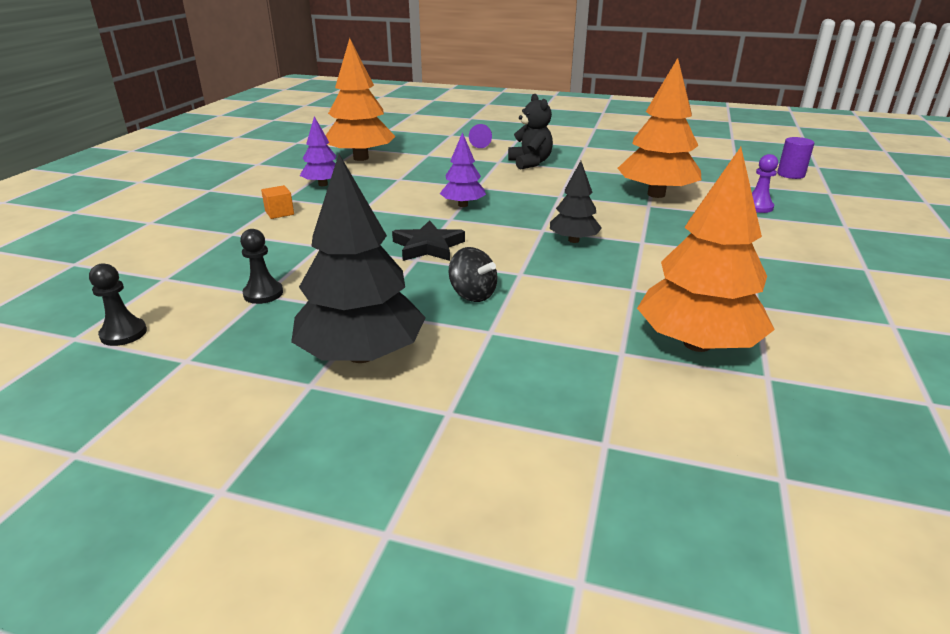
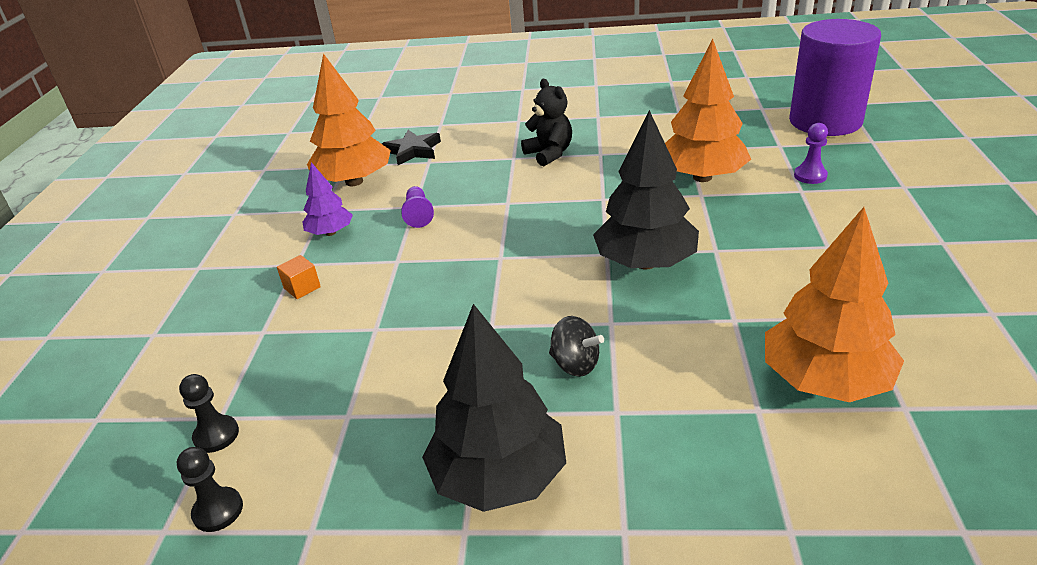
camera: 10 degrees left, 5 degrees up
black pawn [240,229,283,304] -> black pawn moved to [179,374,239,453]
black star [392,220,465,261] -> black star moved to [382,130,441,165]
purple tree [439,132,486,207] -> none
purple pawn [469,124,492,148] -> purple pawn moved to [401,186,434,228]
black tree [550,161,602,243] -> black tree [593,110,699,269], size x1.83
purple cylinder [777,137,814,179] -> purple cylinder [789,19,881,136], size x2.49

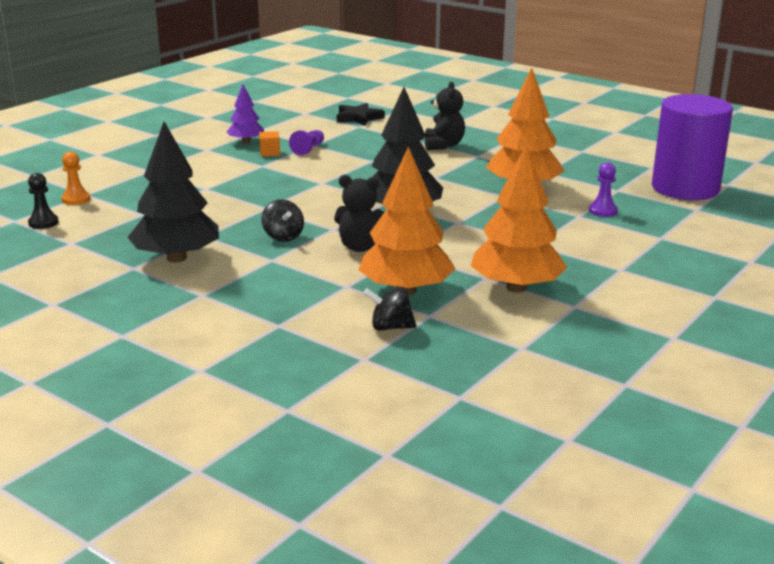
camera: 30 degrees right, 10 degrees down
black pawn [179,374,239,453] -> orange pawn [62,152,90,205]
orange cube [277,255,321,299] -> orange cube moved to [259,131,280,157]
orange tree [307,53,391,186] -> orange tree moved to [471,145,568,293]
none -> black teddy bear [334,175,384,252]
none -> black spinning top [363,287,416,331]

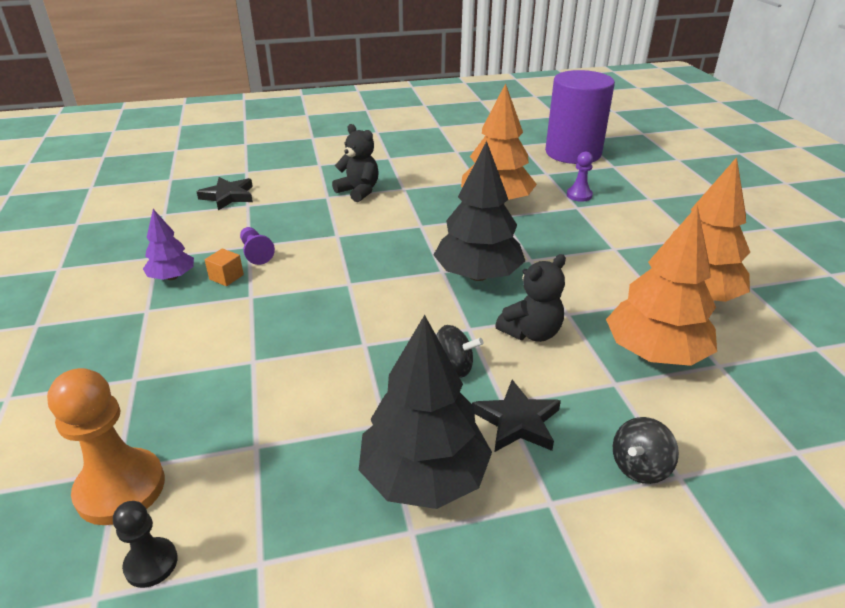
camera: 50 degrees left, 10 degrees up
orange pawn [62,152,90,205] -> orange pawn [47,368,165,525], size x1.86
black spinning top [363,287,416,331] -> black spinning top moved to [613,417,679,484]
none -> black star [472,380,561,452]

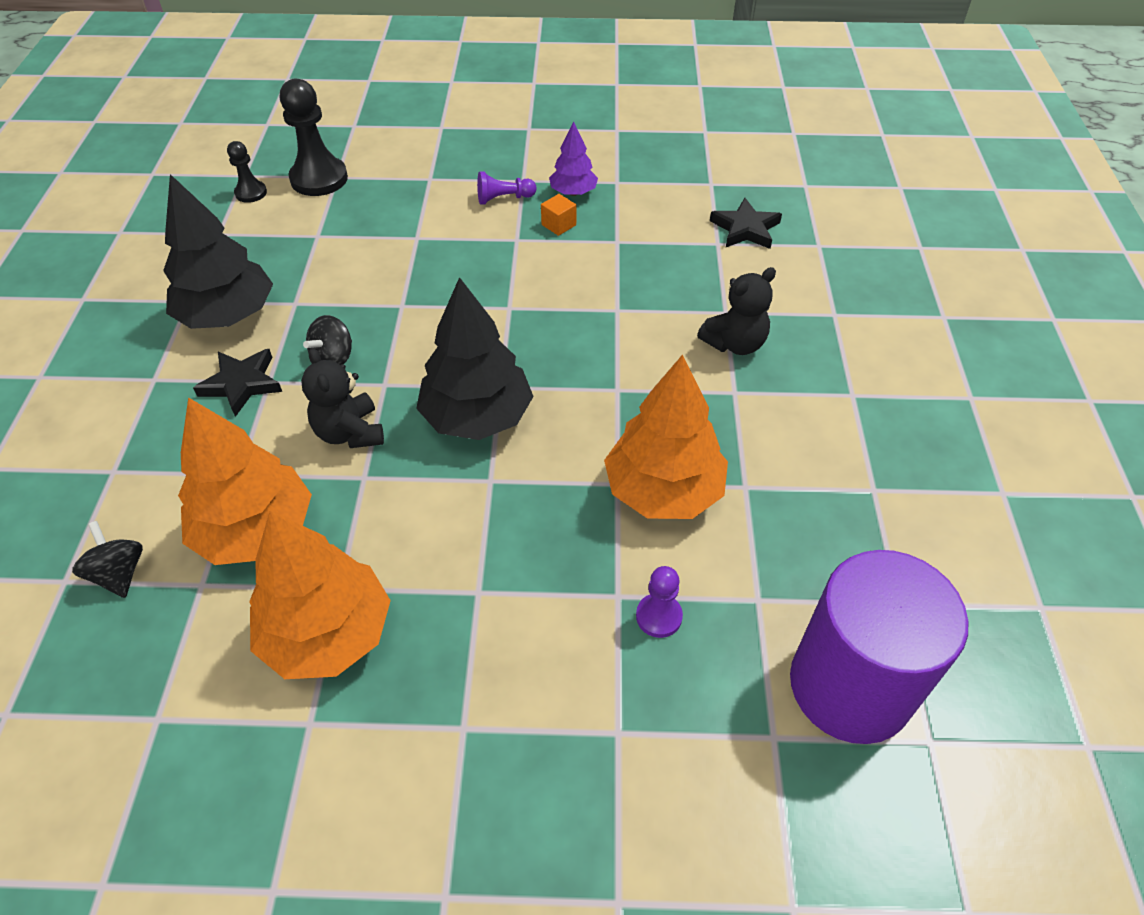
camera: 105 degrees right, 15 degrees up
orange pawn [47,368,165,525] -> black pawn [280,79,348,196]
purple pawn [240,227,275,265] -> purple pawn moved to [477,171,536,204]
black spinning top [613,417,679,484] -> black spinning top moved to [72,521,143,598]

